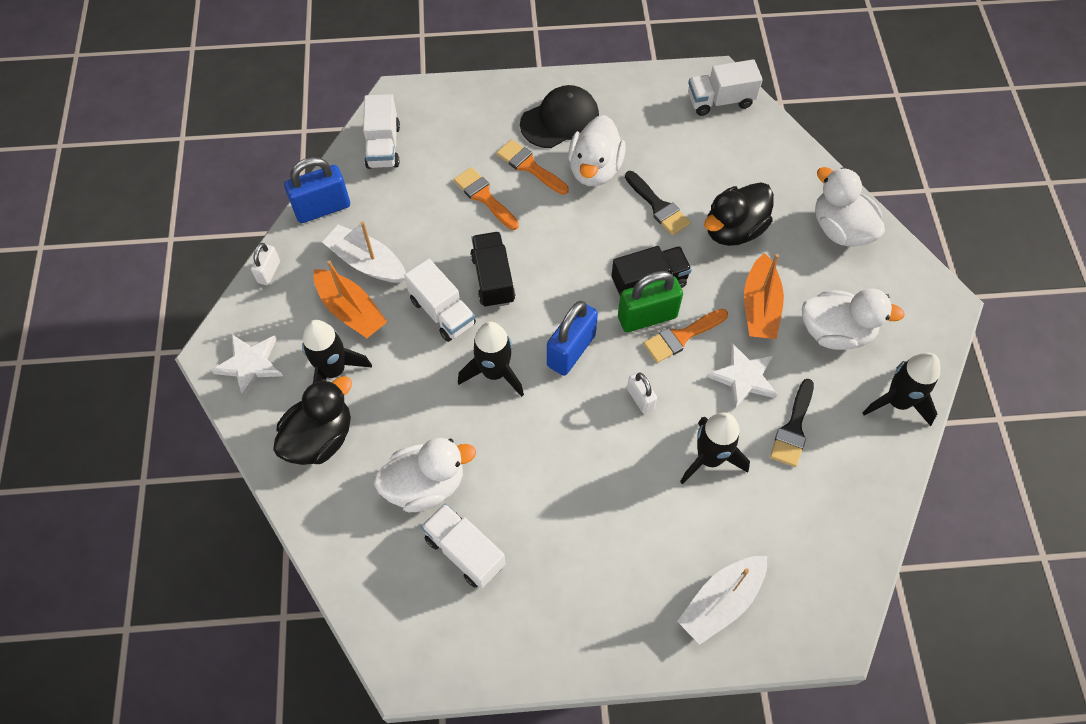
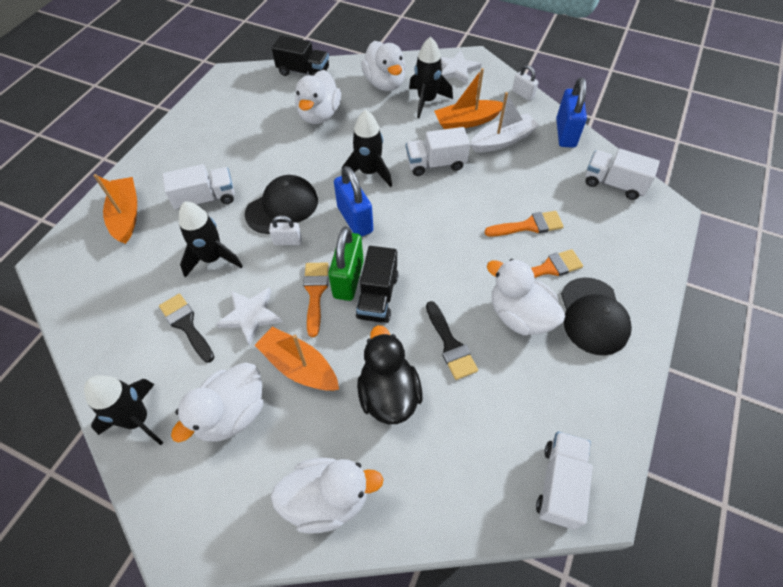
camera: 120 degrees right, 5 degrees down
black duck [273,376,352,465] -> white duck [361,41,406,91]
white truck [421,503,506,589] -> white truck moved to [162,164,235,210]
black truck [470,232,515,308] -> black truck moved to [272,36,329,76]
black brush [625,171,691,235] -> black brush turned 105 degrees counterclockwise [426,301,478,380]
white boat [677,556,767,645] -> orange boat [93,174,137,244]
none -> black cap [245,175,318,234]

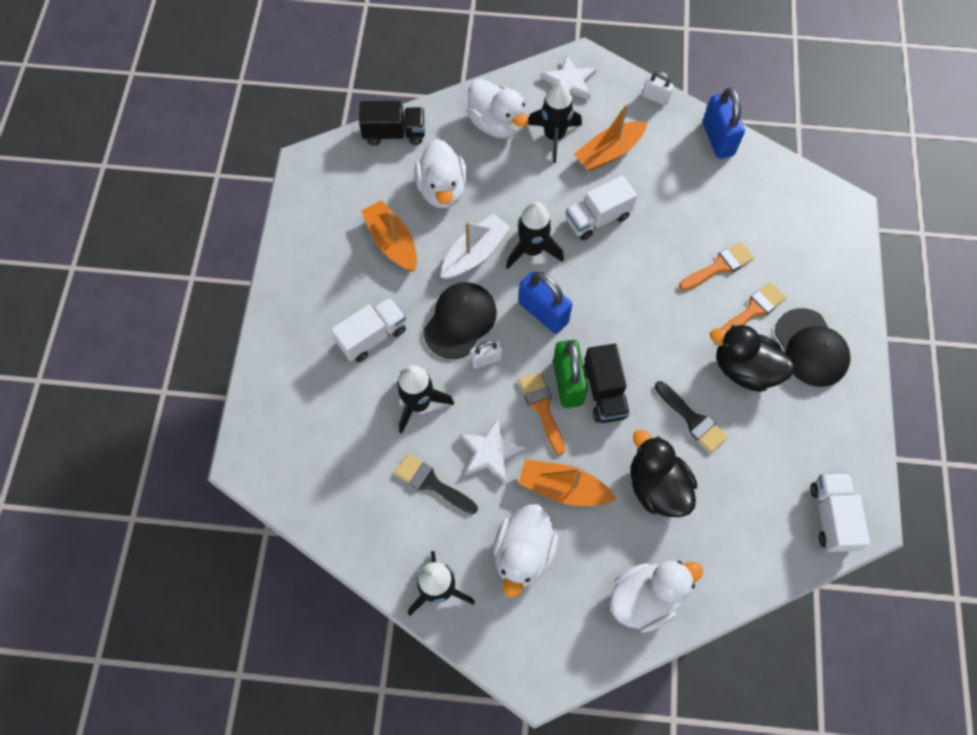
camera: 20 degrees left, 10 degrees up
orange boat [93,174,137,244] -> orange boat moved to [361,200,417,272]
white boat [470,92,539,152] -> white boat moved to [441,214,511,279]
white duck [487,259,565,336] -> black duck [710,325,795,392]
white truck [585,149,660,200] -> none

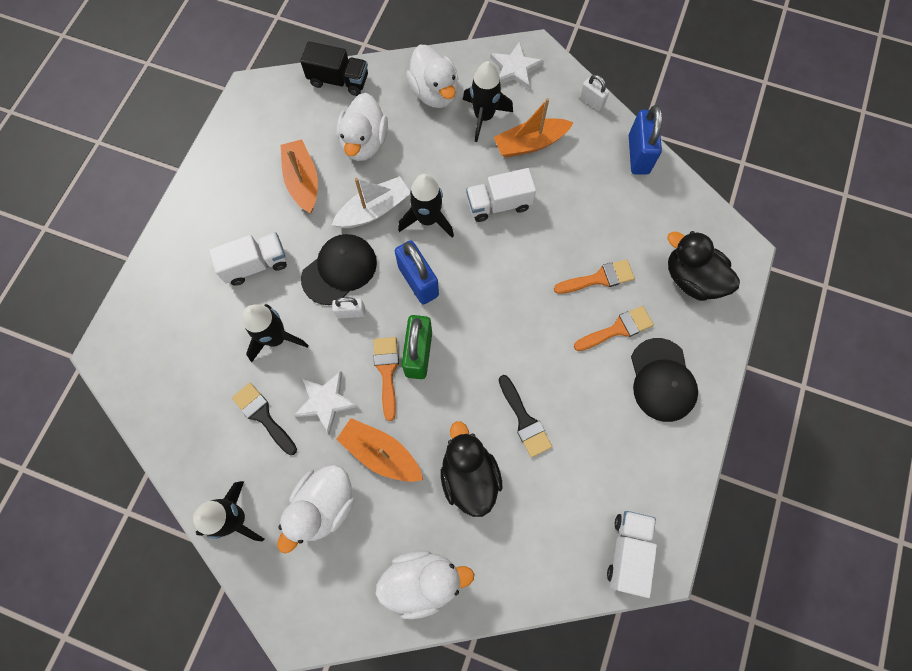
camera: 15 degrees right, 5 degrees up
black truck [583,344,630,423] -> none
black duck [710,325,795,392] -> black duck moved to [667,231,740,301]

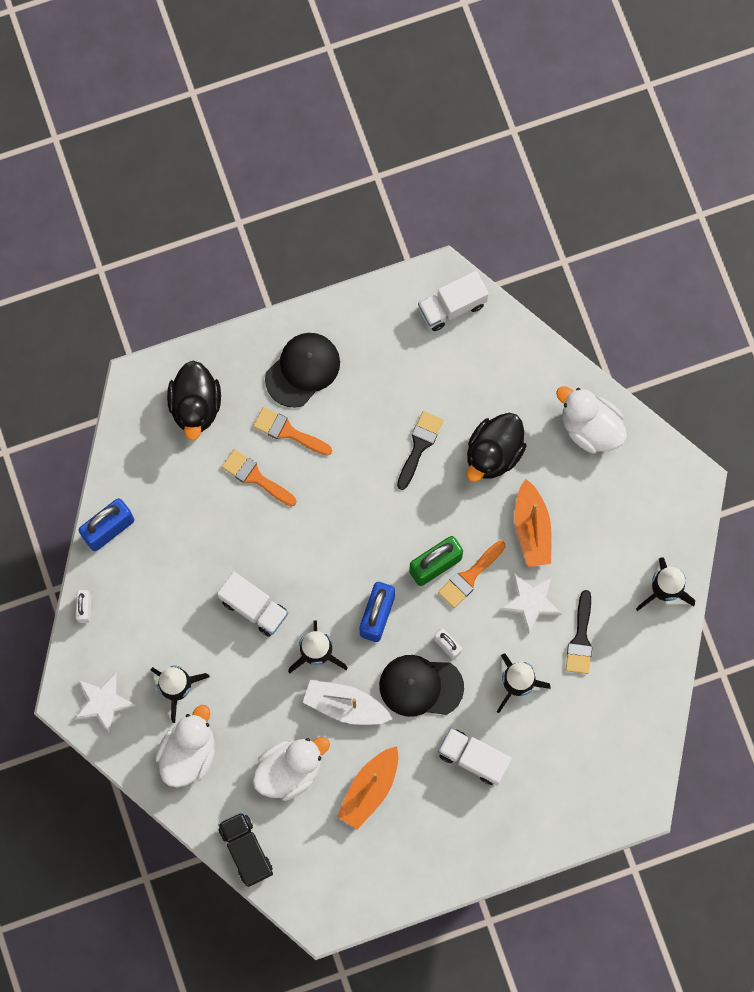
camera: 130 degrees left, 5 degrees up
white duck [278,465,354,554] -> none
orange boat [494,98,574,158] -> none

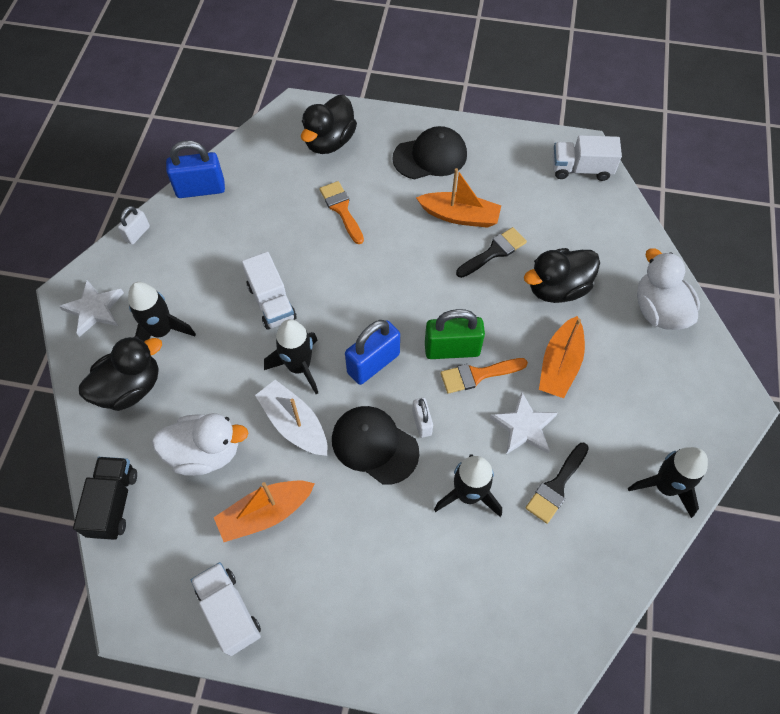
camera: 30 degrees right, 15 degrees down
white duck [155,705,215,787] -> black duck [79,336,162,411]
orange brush [253,407,332,456] -> none
white truck [438,728,512,785] -> white truck moved to [191,562,261,656]
none -> orange boat [416,168,501,228]

